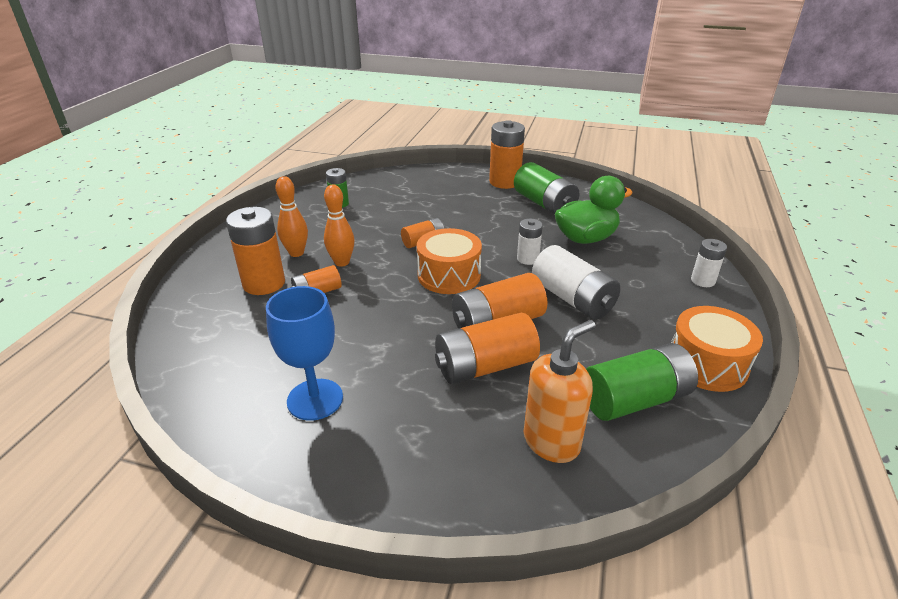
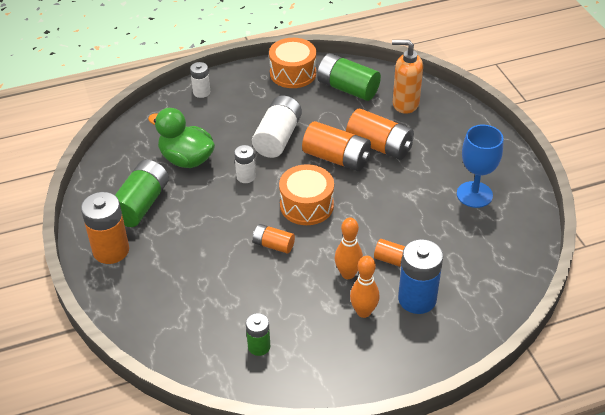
camera: 125 degrees left, 10 degrees up
orange battery [226,207,285,295] -> blue battery [398,239,443,314]

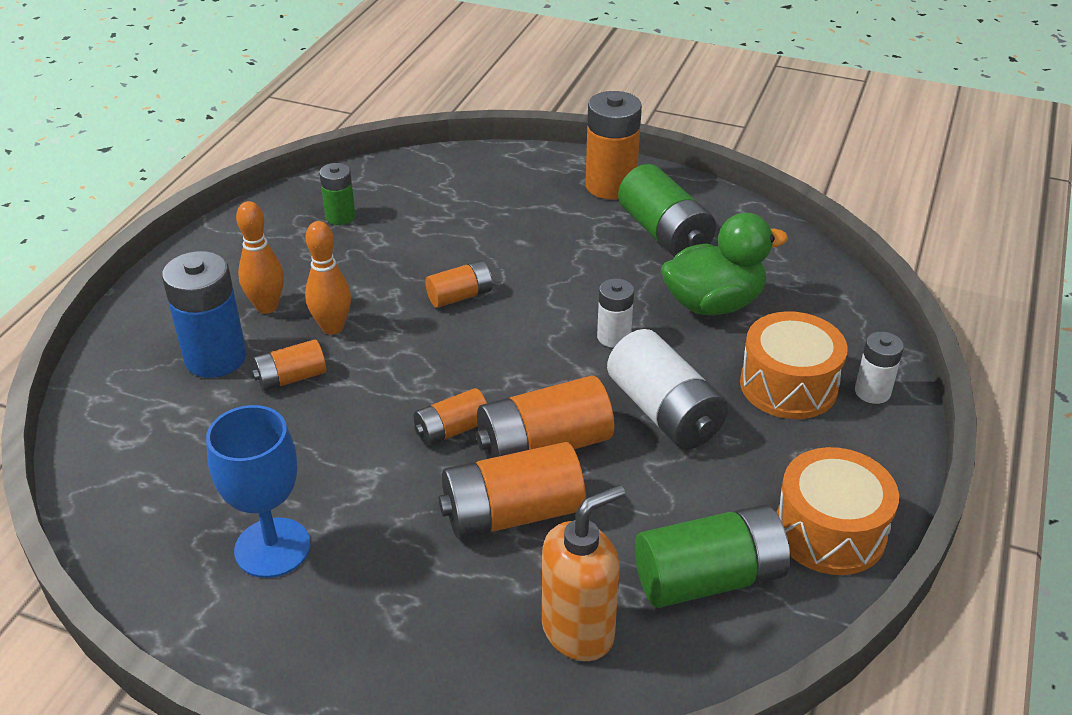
camera: 130 degrees right, 5 degrees down
orange drum [279,164,334,225] -> orange drum moved to [740,311,848,419]
none -> orange battery [414,388,487,446]

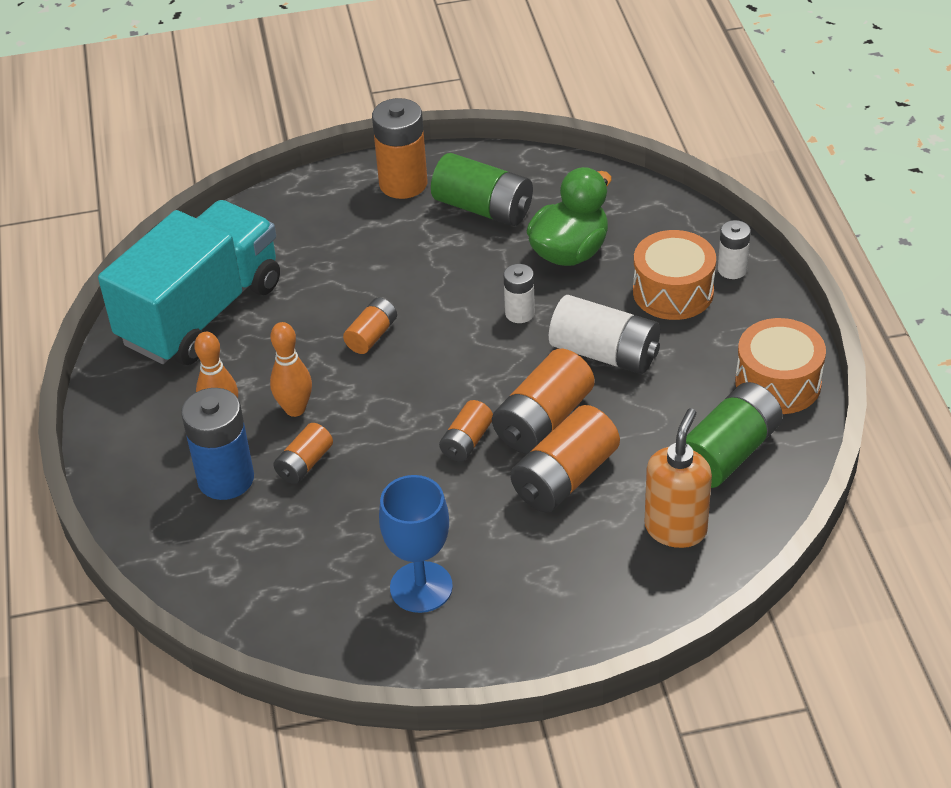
camera: 30 degrees left, 5 degrees up
green battery [319,163,356,225] -> turquoise truck [98,200,280,365]

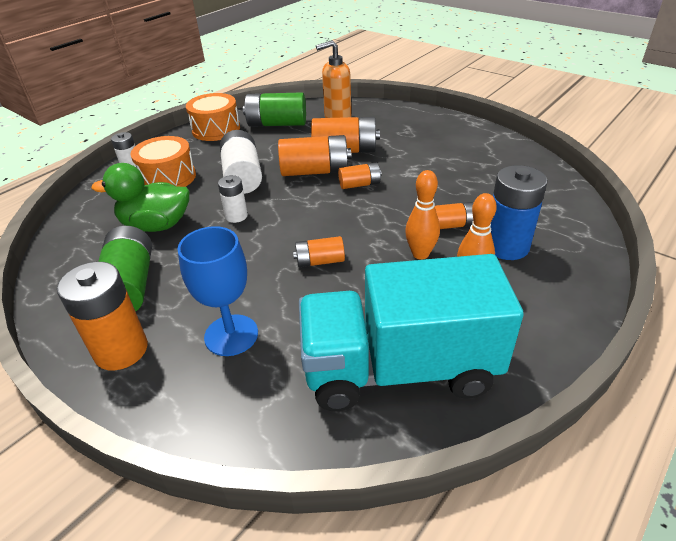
camera: 130 degrees left, 5 degrees down
blue goblet [379,475,453,613] -> blue goblet moved to [177,226,258,356]

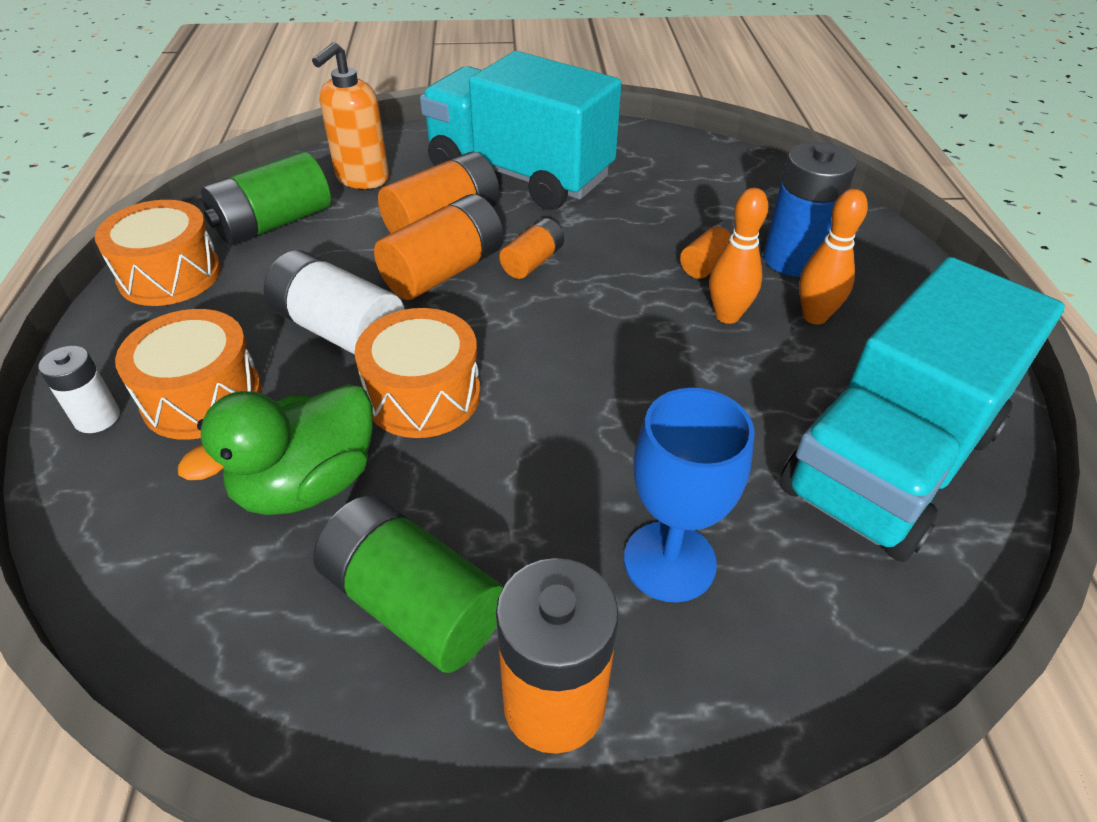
camera: 45 degrees left, 5 degrees up
white battery [218,175,248,223] -> orange drum [354,308,480,438]
orange battery [293,236,345,267] -> none
none -> turquoise truck [420,51,622,210]

